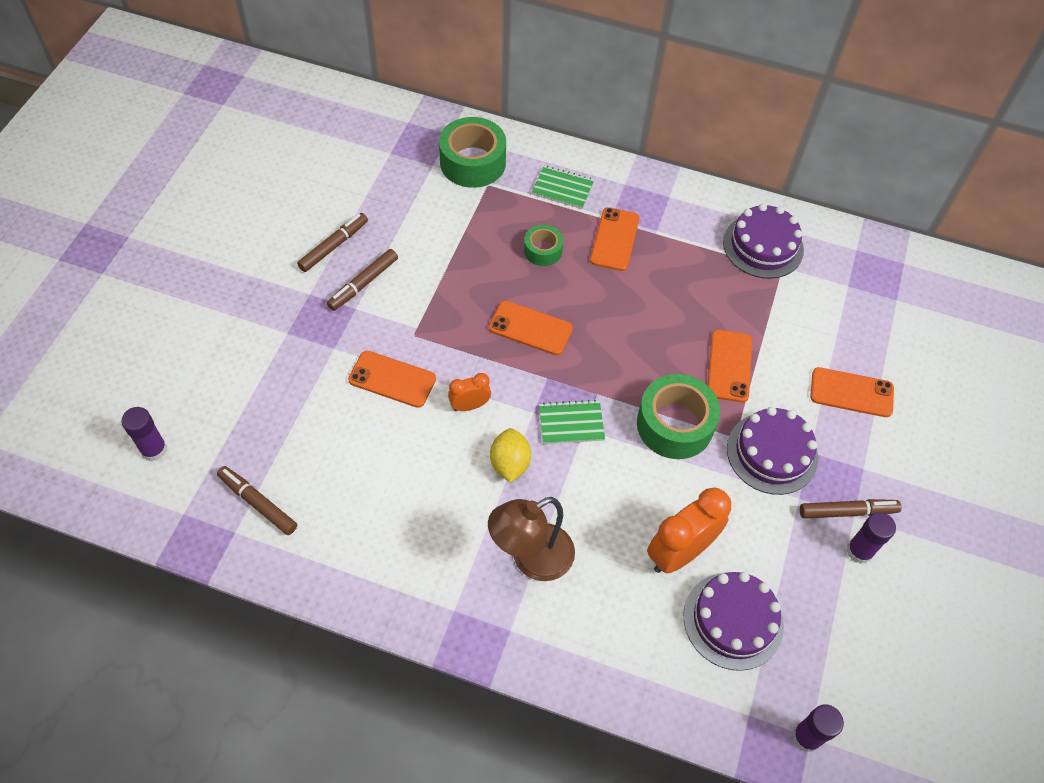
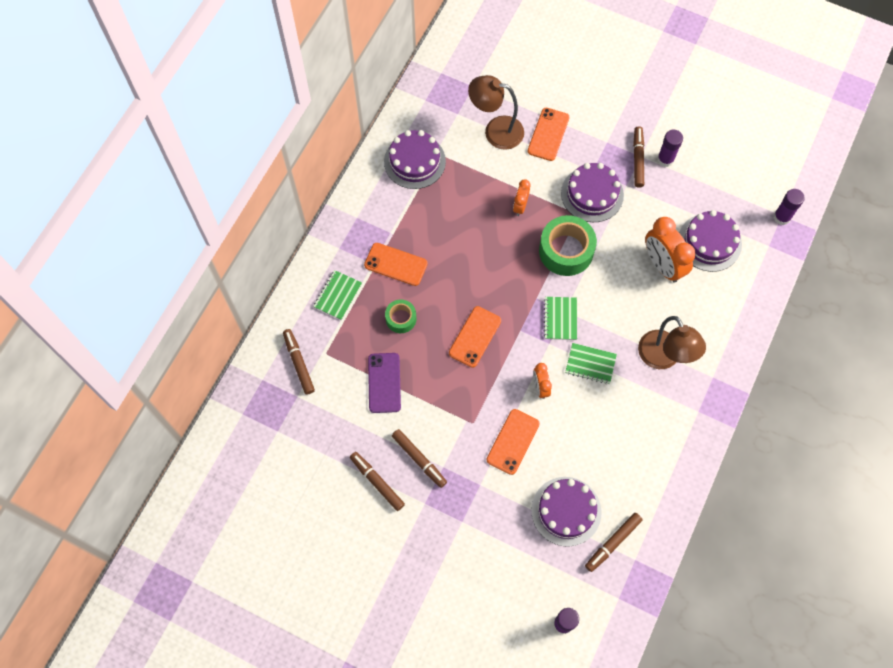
camera: 80 degrees left, 10 degrees up
green tape [439,117,506,188] -> brown marker [283,329,315,395]
yellow lemon [490,428,531,483] -> green notebook [565,343,617,384]
orange phone [708,330,752,402] -> orange clock [513,179,530,216]
none -> purple phone [368,353,401,413]
none -> brown lamp [468,75,524,150]
none -> purple cake [531,477,601,547]

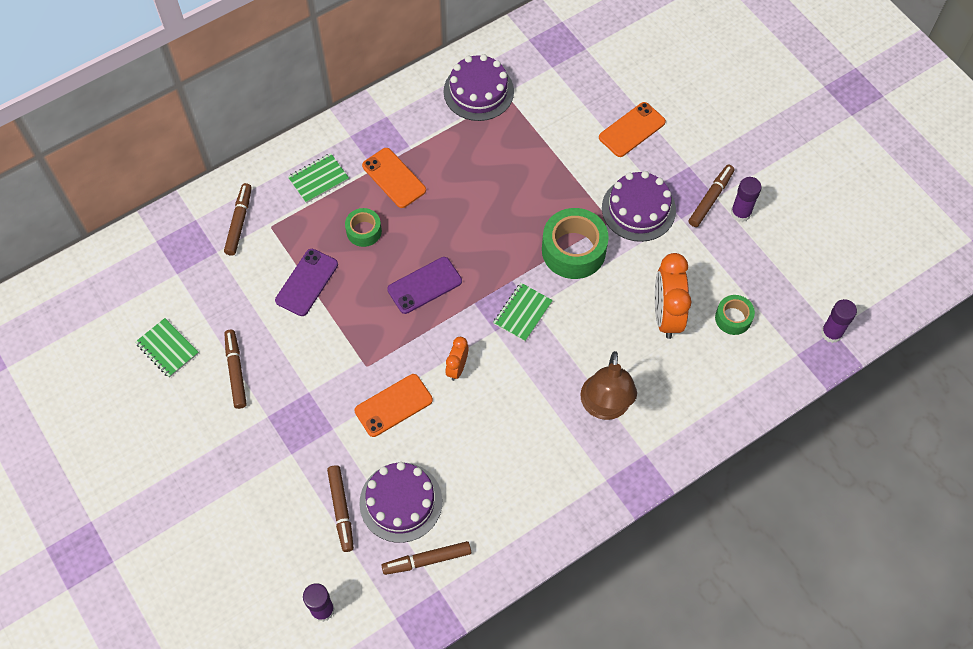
camera: 30 degrees right, 5 degrees down
brown marker [392,429,447,488] -> brown marker moved to [327,465,354,552]
orange phone [449,306,501,367] -> purple phone [387,257,462,314]
brown lamp [468,75,524,150] -> none
orange clock [513,179,530,216] -> none
green notebook [565,343,617,384] -> green notebook moved to [135,318,199,378]
purple cake [679,210,742,272] -> green tape [715,295,755,335]

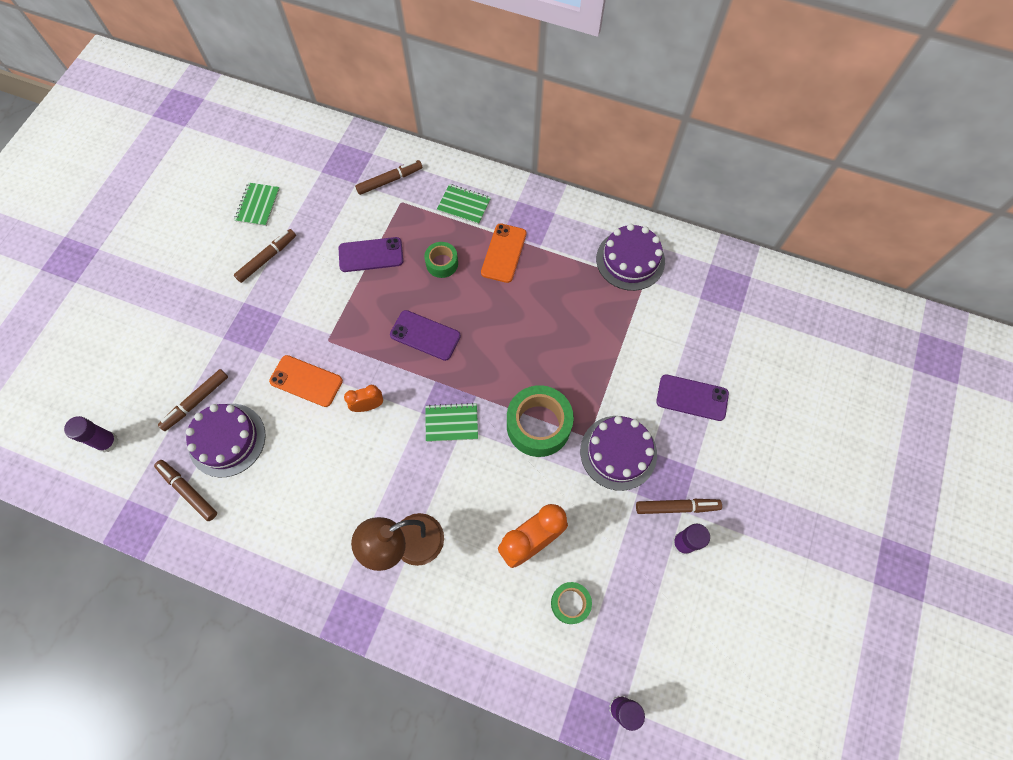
camera: 55 degrees right, 5 degrees up
orange phone [599,102,666,157] -> purple phone [656,374,729,421]

